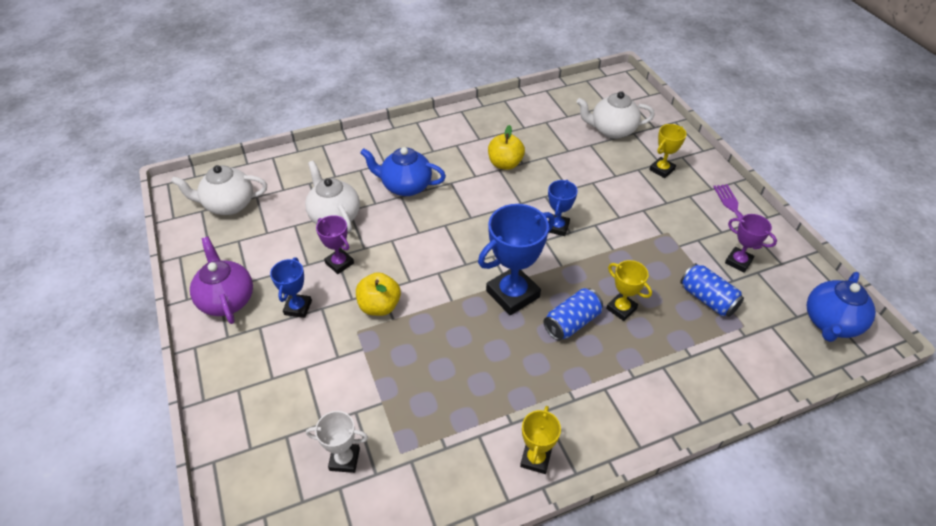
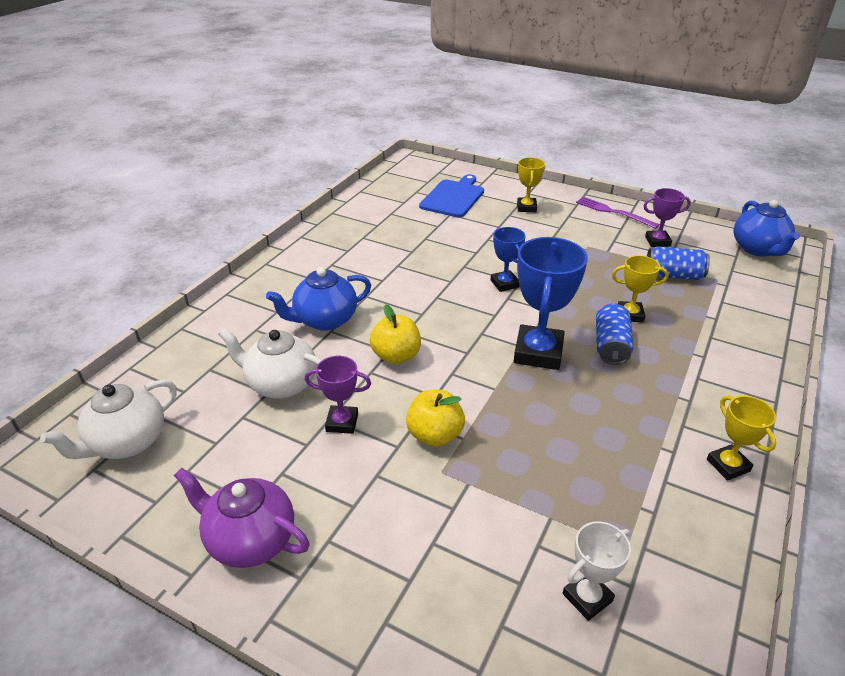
camera: 40 degrees left, 10 degrees down
blue trophy [270,257,312,318] -> none
yellow apple [488,125,525,170] -> yellow apple moved to [370,304,421,364]
white teapot [577,91,655,139] -> blue cutting board [419,174,484,217]

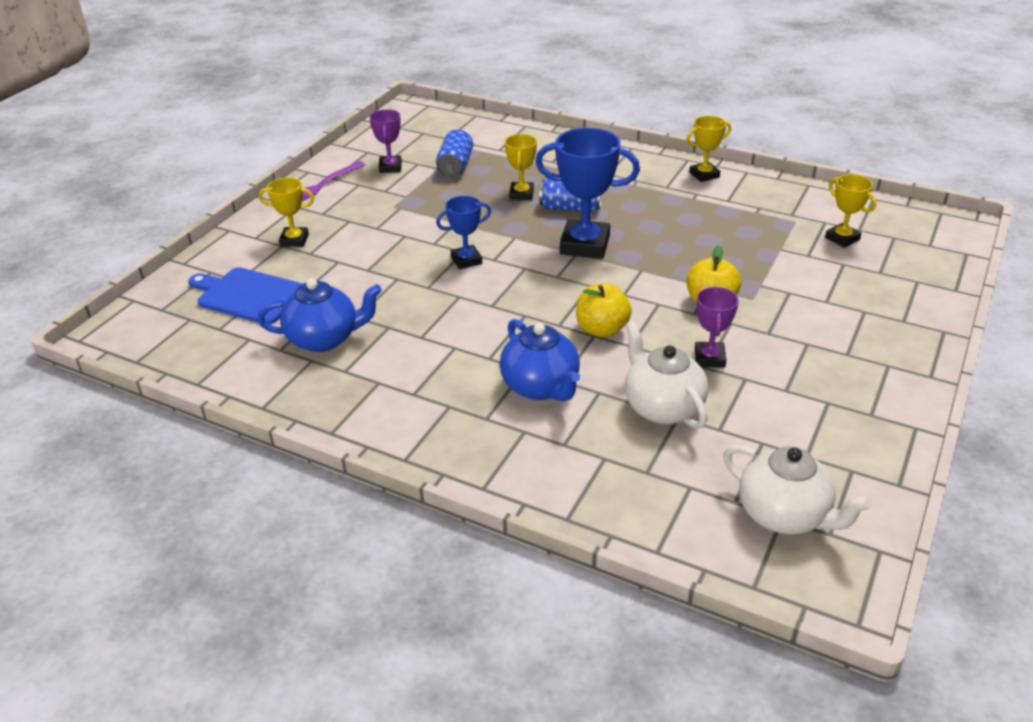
camera: 90 degrees left, 0 degrees up
purple teapot [174,467,310,568] -> none
white teapot [218,328,322,399] -> white teapot turned 135 degrees clockwise [625,321,708,429]
white trophy [563,521,631,621] -> yellow trophy [825,174,876,248]
blue teapot [734,200,800,257] -> blue teapot moved to [257,279,382,352]

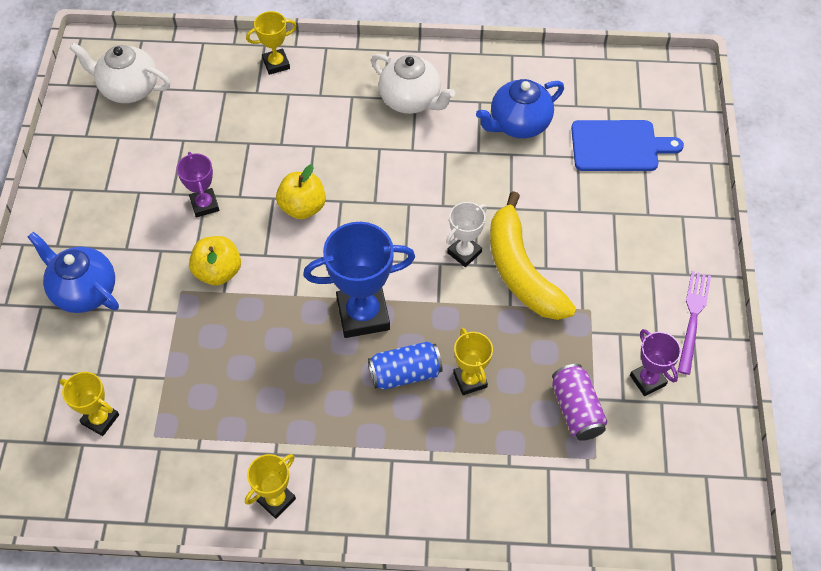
camera: 155 degrees right, 20 degrees up
yellow trophy [259,177,314,247] -> yellow trophy moved to [246,11,297,75]
blue can [436,129,473,178] -> purple can [552,364,607,441]
blue trophy [436,196,491,269] -> white trophy [446,202,487,267]
blue teapot [500,319,580,401] -> blue teapot moved to [28,232,119,313]
white teapot [625,321,708,429] -> white teapot moved to [371,54,455,114]
none -> yellow banana [490,191,576,320]

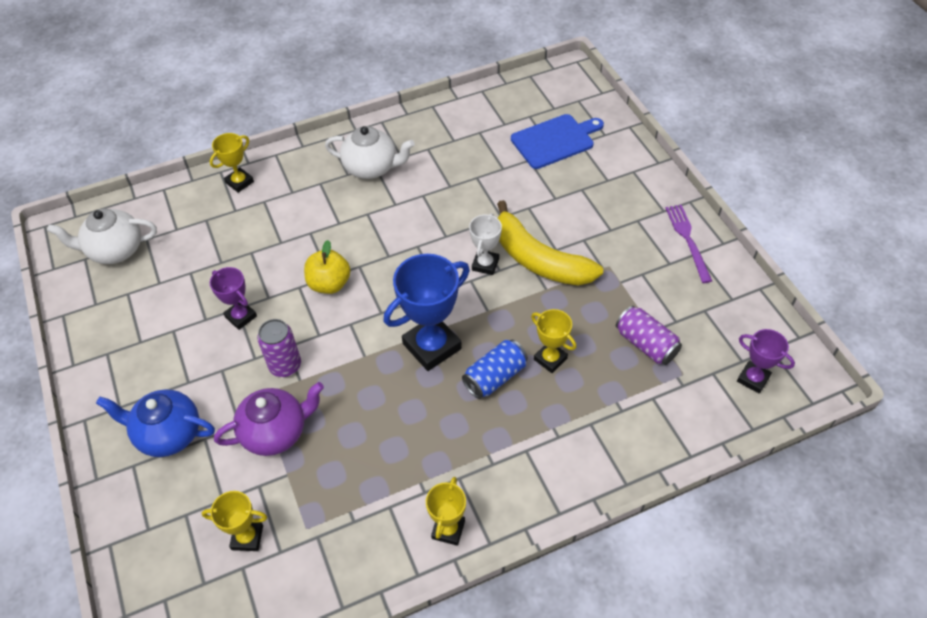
camera: 25 degrees left, 5 degrees down
yellow apple [189,236,241,286] -> purple can [257,319,301,377]
blue teapot [476,79,564,138] -> none
purple trophy [630,329,681,396] -> purple trophy moved to [737,329,795,394]
none -> purple teapot [214,382,324,456]

